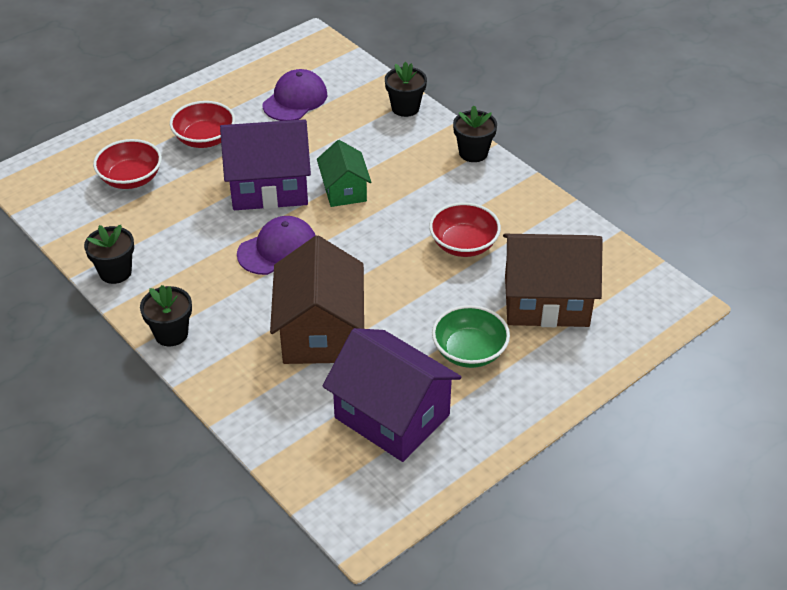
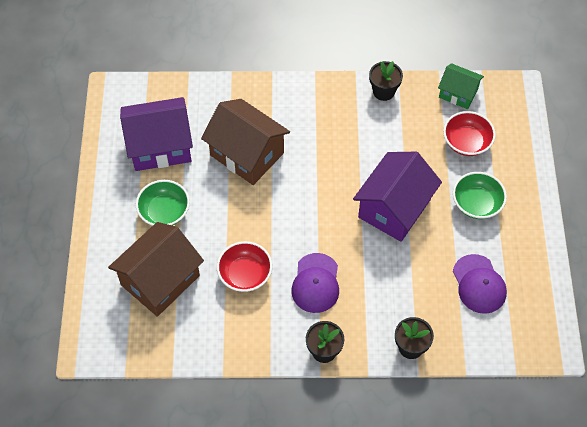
camera: 130 degrees right, 15 degrees up
black flower pot [140,285,192,347] -> none
red bowl [170,101,235,148] -> green bowl [453,172,507,219]
purple cap [237,216,316,275] -> purple cap moved to [291,253,339,313]
green house [317,140,371,207] -> green house moved to [438,63,484,109]

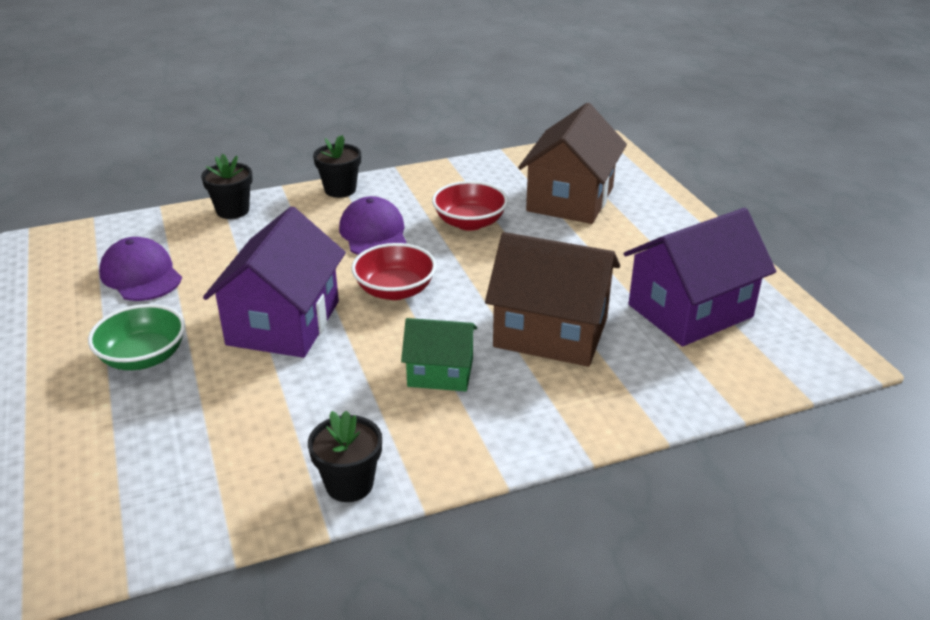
camera: 160 degrees right, 25 degrees down
green bowl [136,180,190,226] -> none
green house [438,63,484,109] -> green house moved to [401,318,477,391]
red bowl [443,111,496,156] -> red bowl moved to [351,243,437,300]

